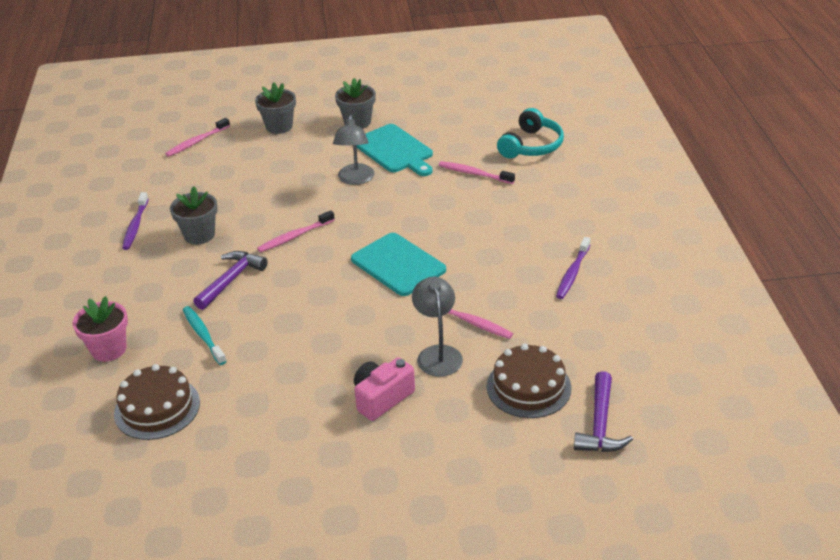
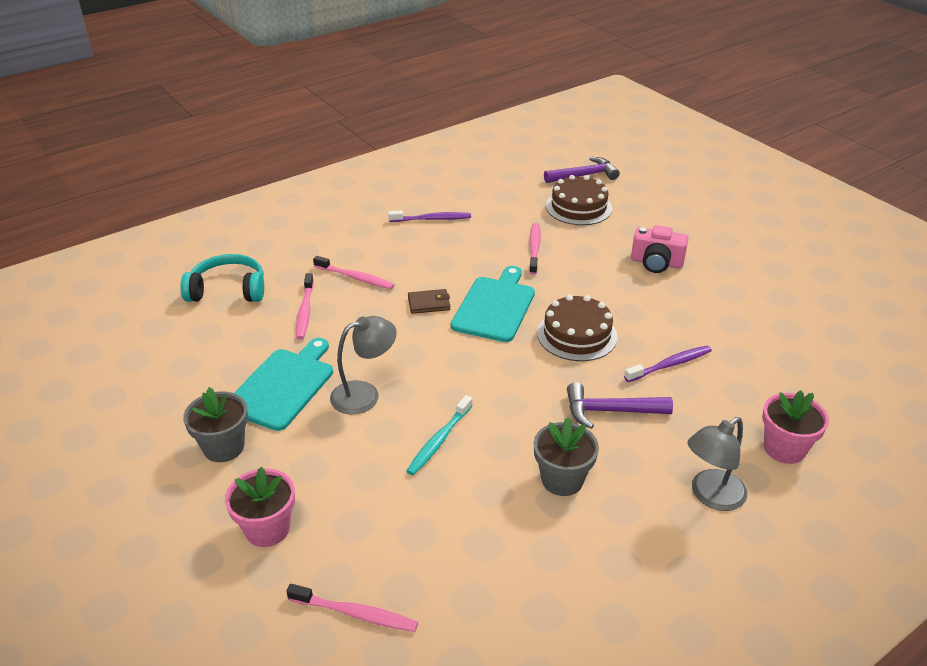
camera: 120 degrees left, 0 degrees up
brown cake [114,364,200,440] -> brown cake moved to [537,295,618,361]
purple toothbrush [122,192,149,250] -> purple toothbrush moved to [624,346,712,382]
turquoise toothbrush [183,306,227,365] -> turquoise toothbrush moved to [406,395,473,476]
grey flower pot [255,82,296,134] -> pink flower pot [225,467,295,547]
pink toothbrush [257,210,335,253] -> pink toothbrush moved to [313,256,395,289]
grey lamp [412,277,463,377] -> grey lamp moved to [688,417,747,511]
none -> brown wallet [408,289,450,314]

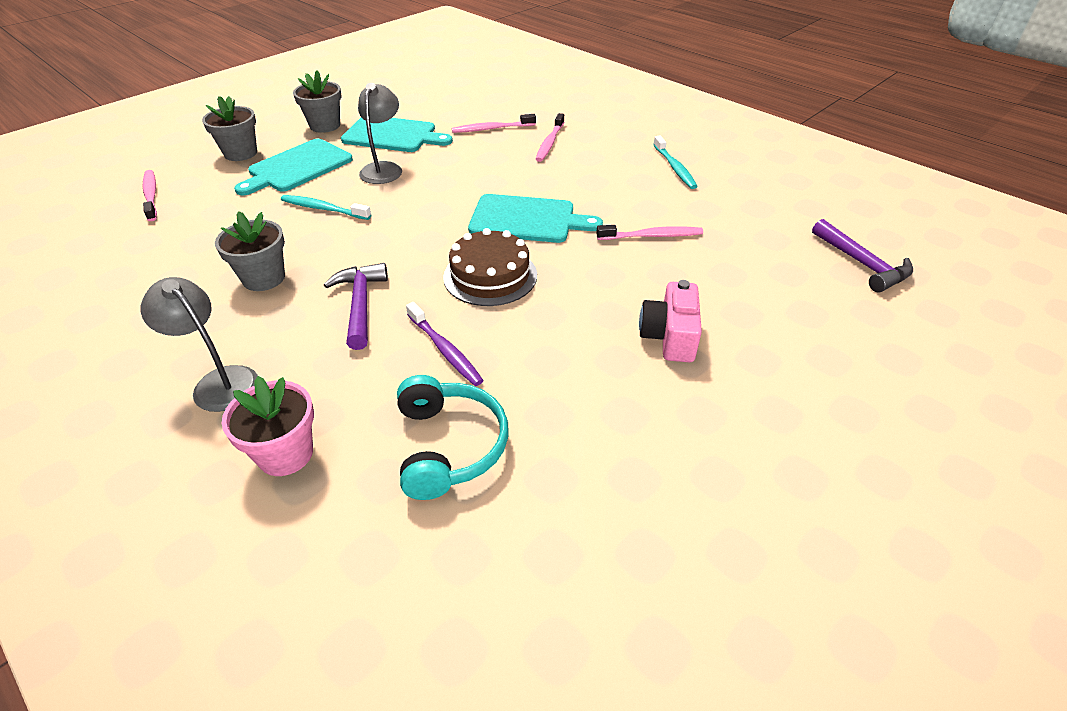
camera: 80 degrees right, 5 degrees up
turquoise headphones [180,254,264,302] -> turquoise headphones moved to [397,375,509,500]
pink flower pot [225,467,295,547] -> grey flower pot [202,96,257,161]
pink toothbrush [286,584,418,632] -> pink toothbrush turned 150 degrees clockwise [143,170,157,221]
grey lamp [330,316,397,414] -> grey lamp turned 135 degrees counterclockwise [358,83,402,184]
purple toothbrush [388,210,471,222] -> turquoise toothbrush [653,136,698,189]
brown wallet [408,289,450,314] -> none
brown cake [546,175,612,225] -> none
none -> turquoise cutting board [234,139,353,195]

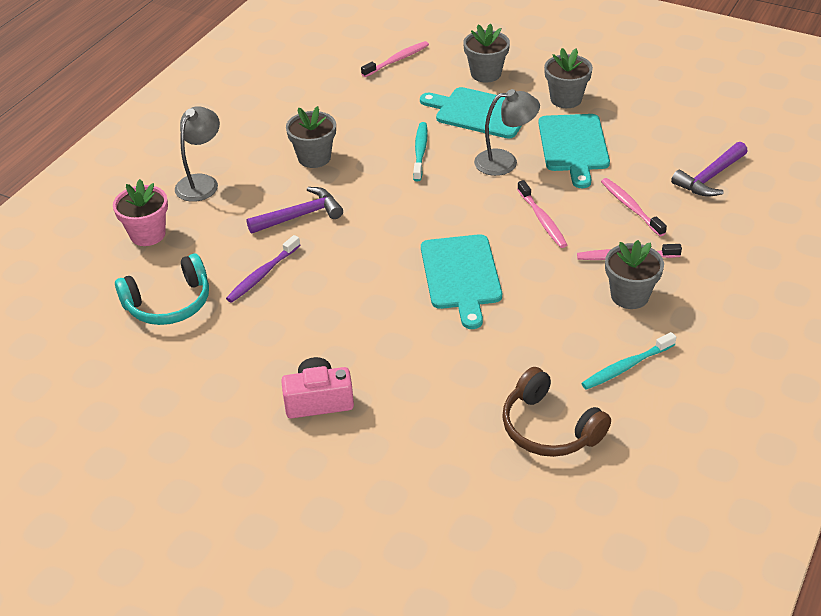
camera: 75 degrees right, 0 degrees up
brown cake [443,228,537,306] -> none
pink toothbrush [596,225,703,240] -> pink toothbrush moved to [517,180,567,248]
purple hammer [812,219,913,292] -> purple hammer moved to [671,142,748,197]
none -> brown headphones [502,367,611,457]
none -> grey flower pot [605,240,664,309]

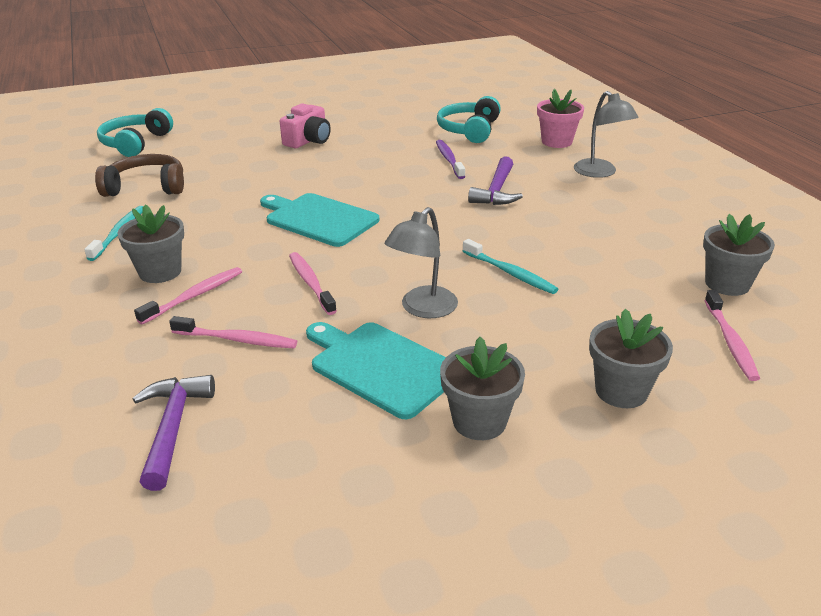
camera: 130 degrees right, 10 degrees down
grey flower pot [286,106,336,168] -> grey flower pot moved to [703,214,775,296]
turquoise cutting board [420,87,522,139] -> none
pink toothbrush [517,180,567,248] -> pink toothbrush turned 45 degrees clockwise [289,252,337,315]
none -> turquoise headphones [97,108,173,157]

